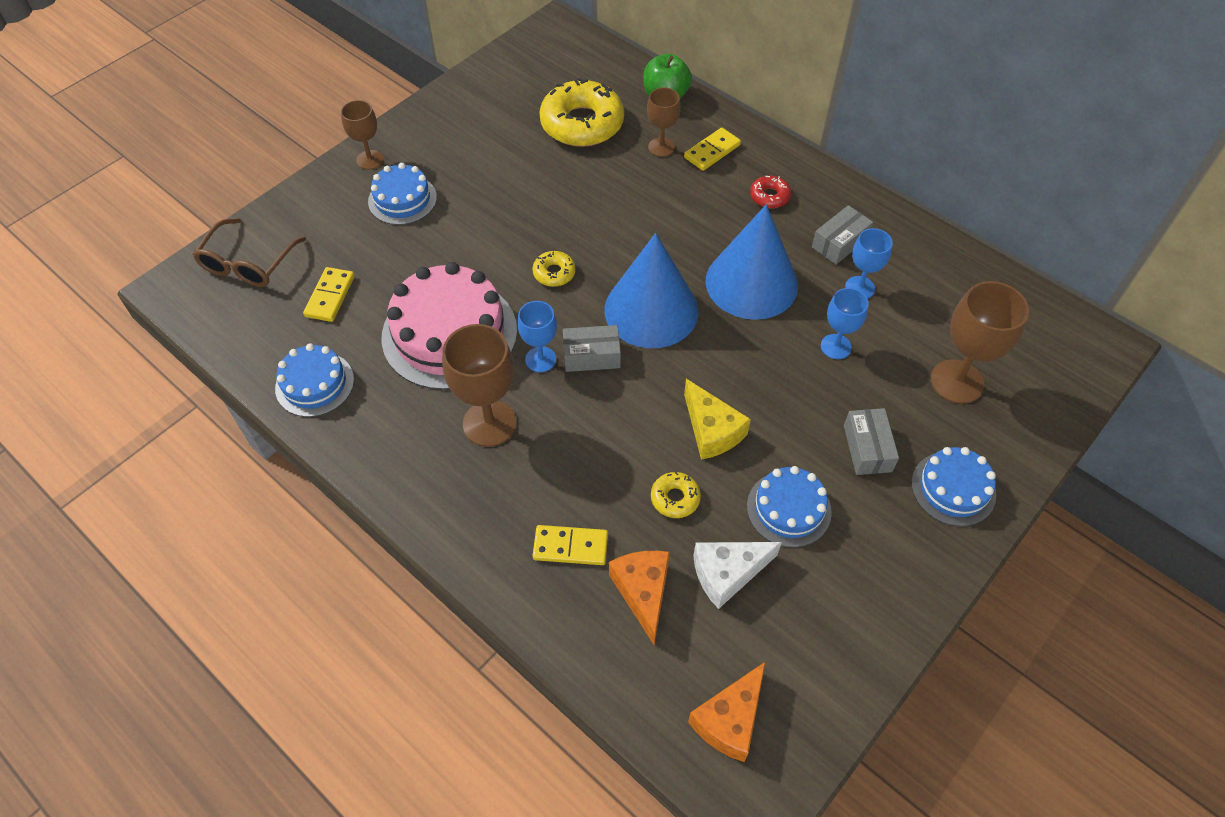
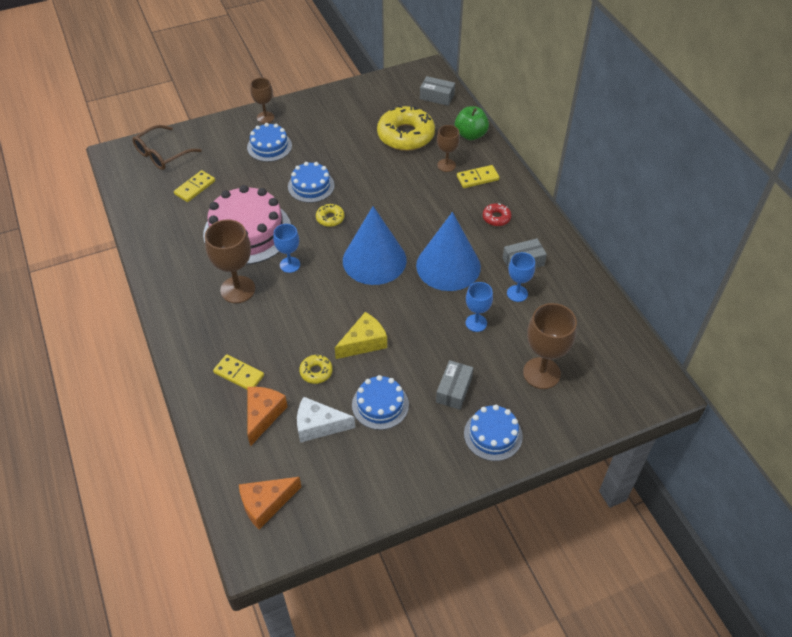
camera: 25 degrees right, 5 degrees down
blue cake [275,343,354,417] -> blue cake moved to [288,162,335,203]
grey box [563,325,621,372] -> grey box moved to [420,76,455,106]
yellow cheese [684,379,751,460] -> yellow cheese turned 120 degrees counterclockwise [335,312,387,359]

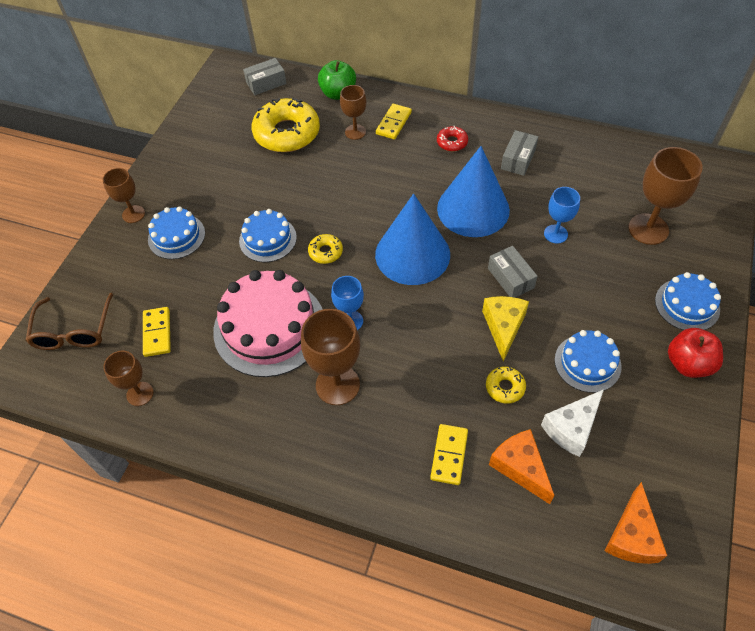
camera: 45 degrees left, 5 degrees up
yellow domino [213,354,264,390] -> yellow domino turned 60 degrees counterclockwise [430,424,468,485]
grey box [436,360,473,410] -> grey box moved to [488,246,538,298]
blue goblet [507,252,535,302] -> none
none -> brown goblet [103,351,153,406]
none -> red apple [668,328,723,378]

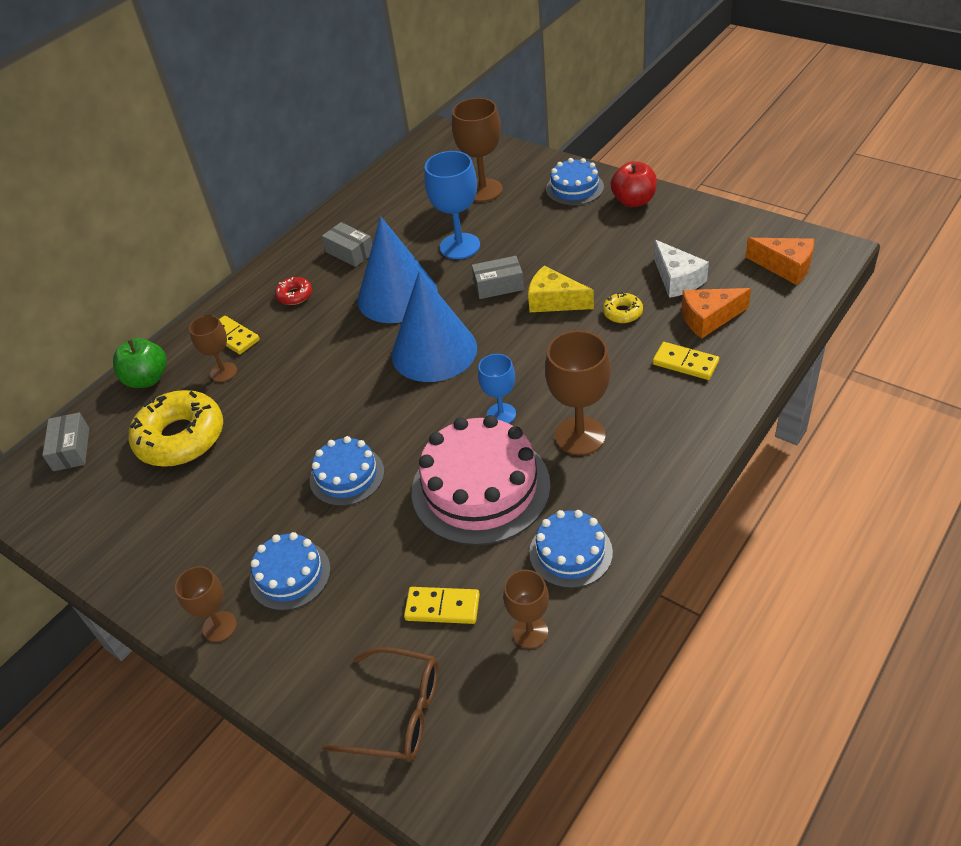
camera: 70 degrees left, 10 degrees down
yellow donut [308,234,343,264] -> none
blue goblet [544,187,580,244] -> blue goblet [425,151,480,259], size x1.66
blue cake [554,330,622,393] -> blue cake moved to [529,510,613,588]

